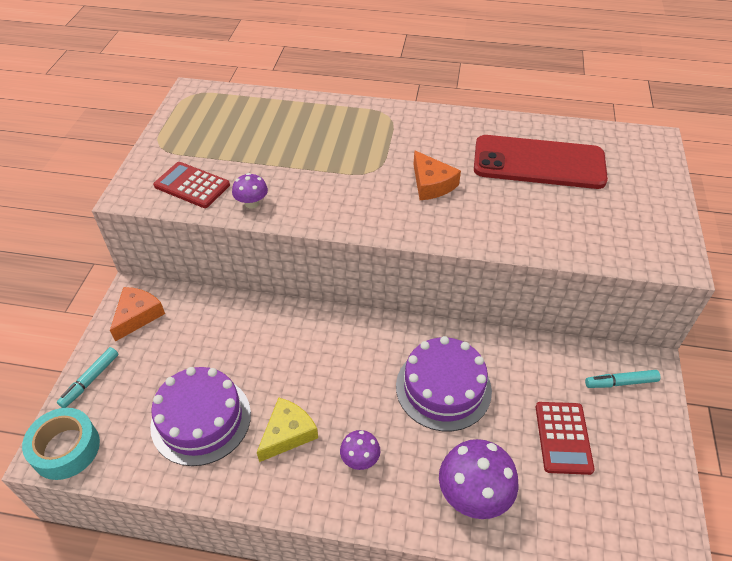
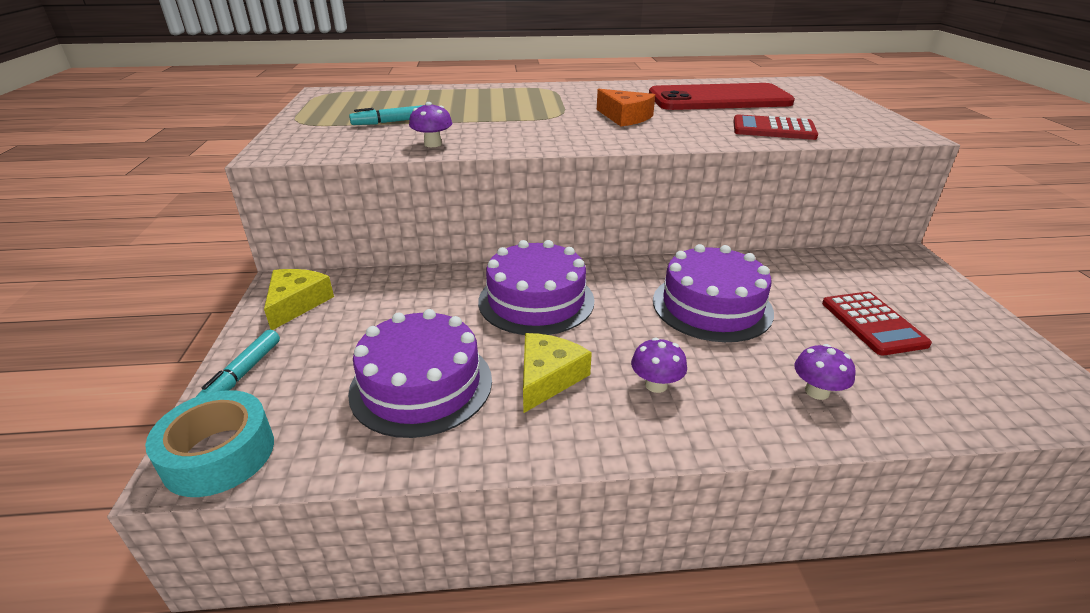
camera: 15 degrees left, 15 degrees down
orange cheese [110,287,165,342] -> yellow cheese [264,269,334,330]
red calculator [153,162,230,208] -> red calculator moved to [733,114,818,140]
purple mushroom [439,439,518,519] -> purple mushroom [795,344,856,400], size x0.54
turquoise marker [585,370,661,388] -> turquoise marker moved to [349,105,423,125]
none -> purple cake [478,240,594,335]

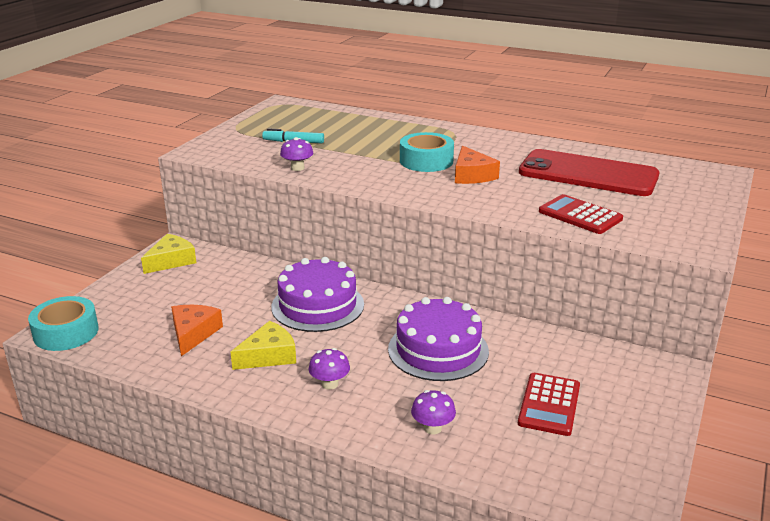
camera: 30 degrees right, 5 degrees down
turquoise marker [196,330,280,397] -> none
purple cake [348,309,492,438] -> orange cheese [171,305,223,356]
none -> turquoise tape [400,132,454,172]

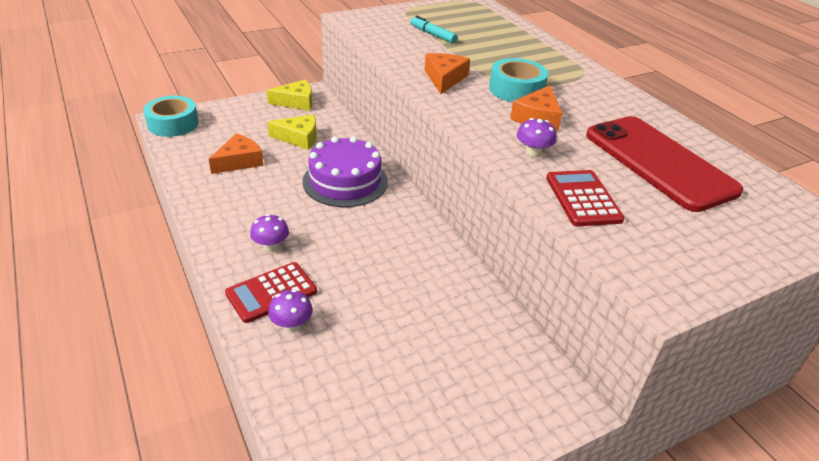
camera: 35 degrees right, 10 degrees up
yellow cheese [231,321,296,370] -> yellow cheese moved to [267,114,317,150]
purple mushroom [280,137,313,171] -> purple mushroom moved to [517,118,557,158]
purple cake [388,297,489,381] -> none
red calculator [518,373,580,436] -> red calculator moved to [225,262,317,323]
none -> orange cheese [424,53,470,94]

